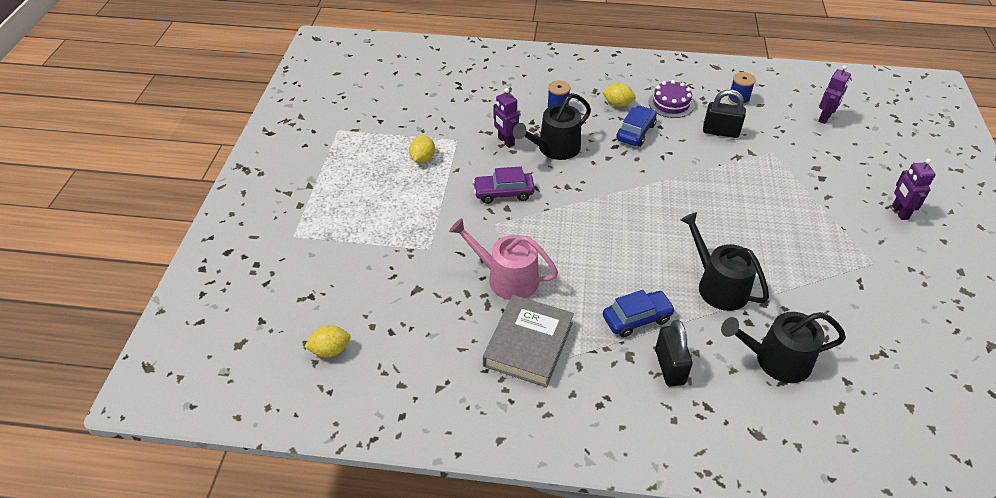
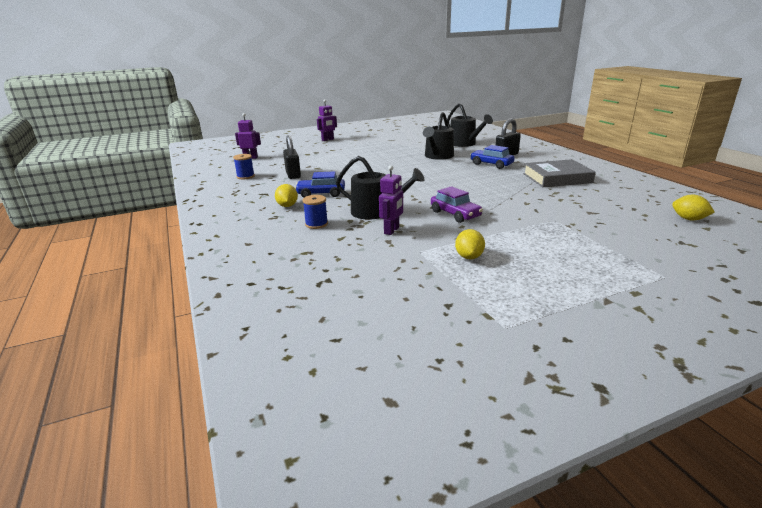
camera: 120 degrees left, 20 degrees down
yellow lemon [409,136,435,163] -> yellow lemon turned 75 degrees counterclockwise [455,229,485,259]
pink watering can [449,218,558,300] -> none
purple cake [648,80,694,118] -> none

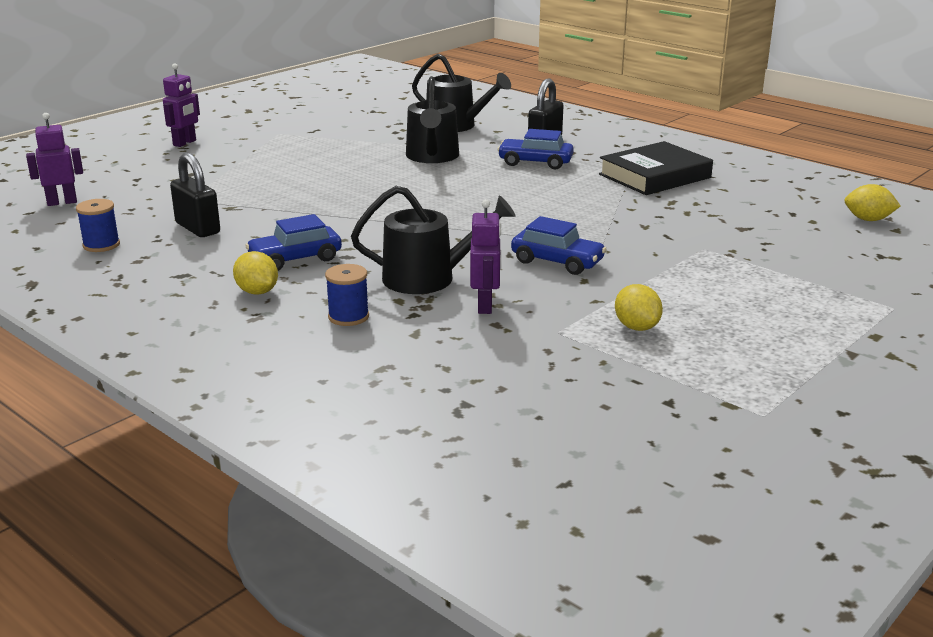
camera: 25 degrees left, 0 degrees up
purple car [431,186,483,223] -> blue car [511,216,607,275]
grey book [523,159,595,187] -> black book [599,141,713,195]

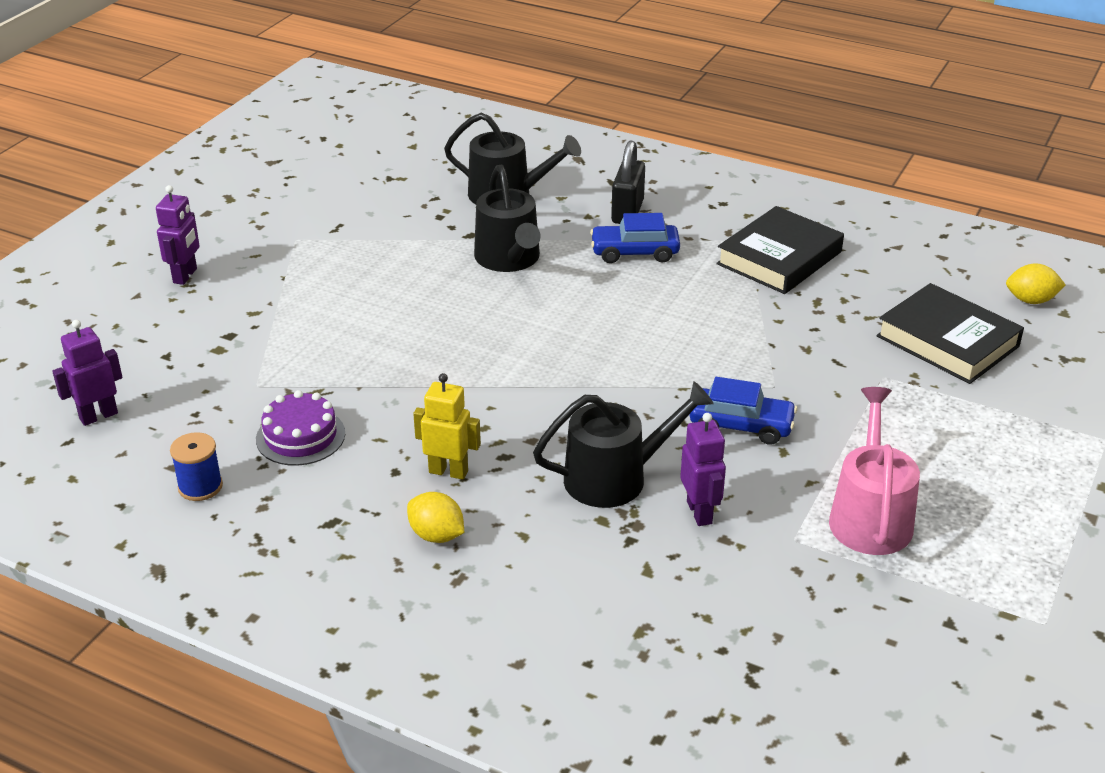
camera: 15 degrees left, 10 degrees up
black padlock [170,153,220,237] -> purple cake [256,390,345,466]
blue car [245,214,342,271] -> yellow robot [413,373,481,480]
blue spool [325,264,369,326] -> none
yellow lemon [615,284,663,331] -> pink watering can [829,387,920,555]
none -> black book [876,283,1024,384]

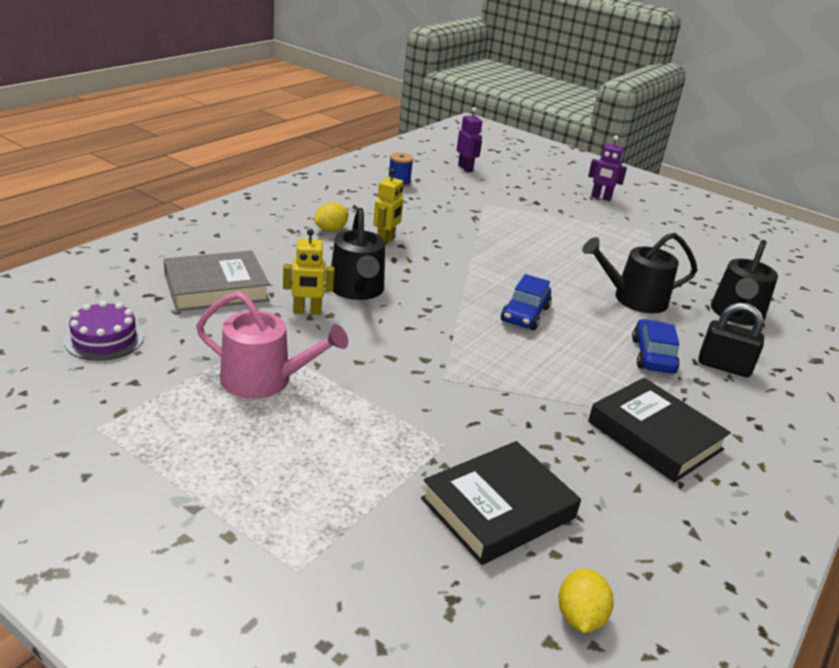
camera: 95 degrees right, 5 degrees down
purple cake [256,390,345,466] -> purple cake moved to [64,301,144,361]
purple robot [680,413,726,526] -> yellow robot [283,229,334,315]
blue car [690,377,797,445] -> blue car moved to [501,274,552,330]
none -> grey book [164,251,270,312]

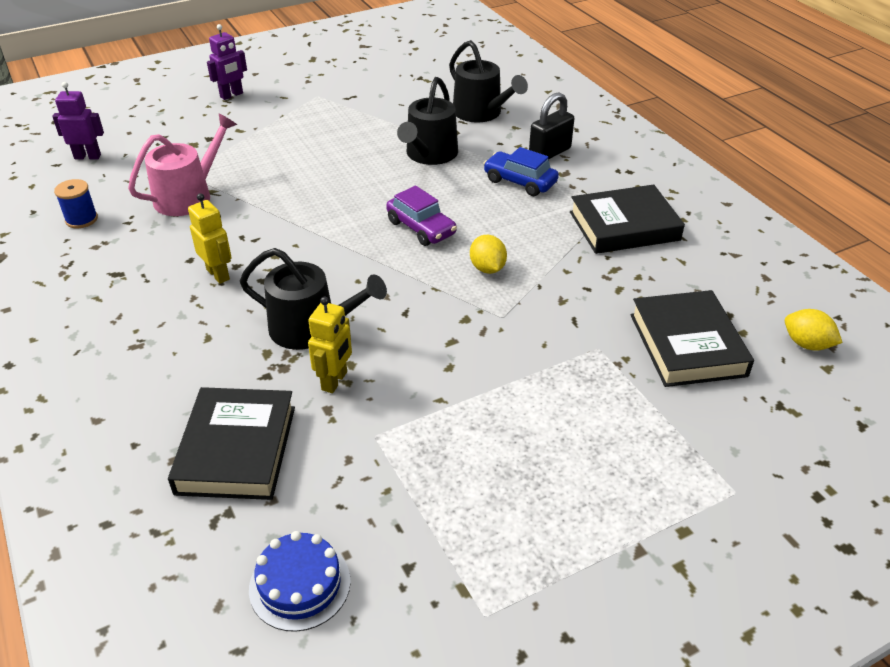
camera: 60 degrees left, 10 degrees up
purple cake [64,301,144,361] -> blue cake [249,531,351,632]
grey book [164,251,270,312] -> black book [168,387,295,500]
pink watering can [196,291,348,399] -> pink watering can moved to [128,113,237,216]
yellow lemon [314,202,348,232] -> yellow lemon moved to [470,235,507,274]
blue car [501,274,552,330] -> purple car [386,186,457,246]

